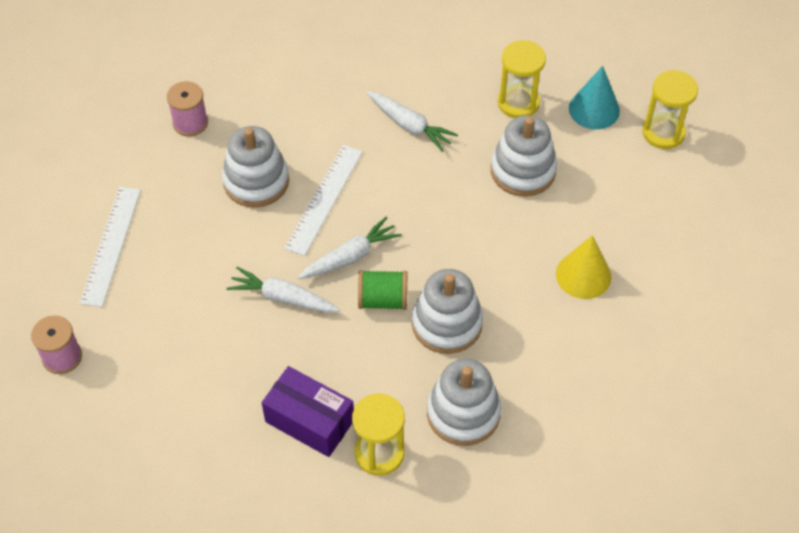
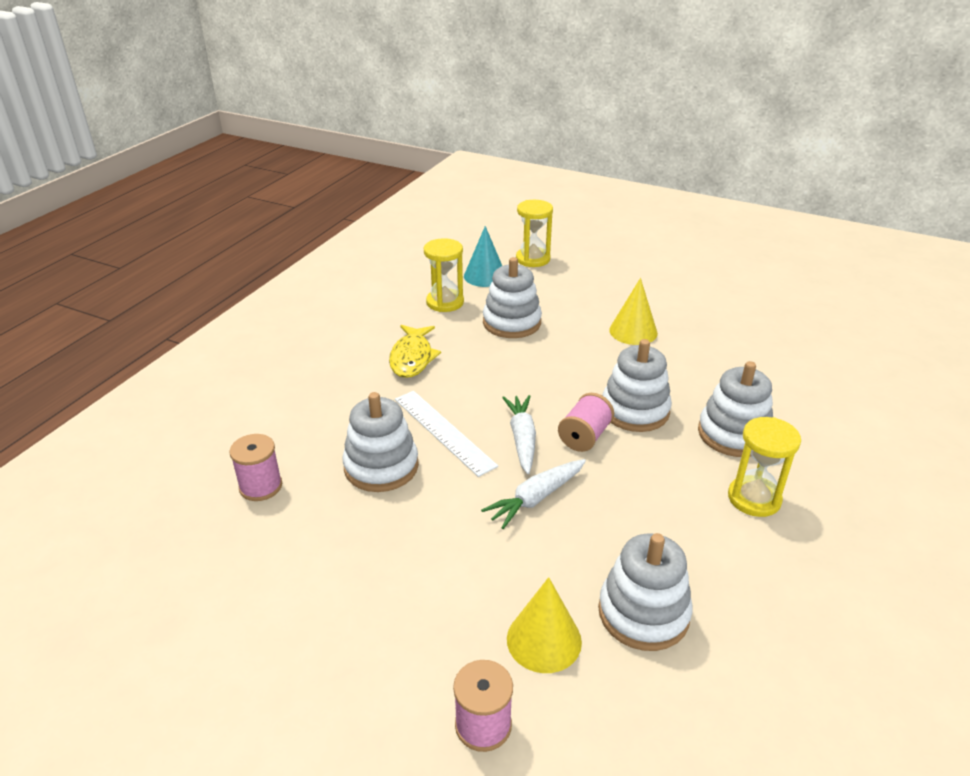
camera: 60 degrees left, 20 degrees down
white ruler [80,187,141,307] -> none
purple box [262,366,354,457] -> none
green spool [358,270,407,310] -> pink spool [558,393,614,452]
white carrot [367,91,458,152] -> yellow fish [389,325,441,378]
none -> yellow cone [507,577,582,673]
none -> white stacking toy [598,533,693,651]

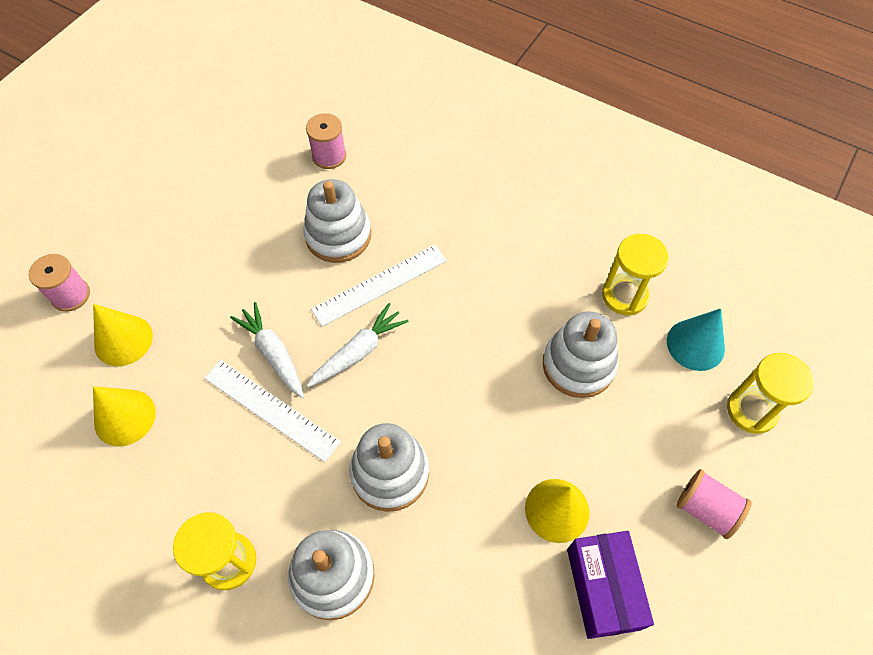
camera: 95 degrees right, 25 degrees up
yellow fish [389,325,441,378] -> none
white carrot [502,395,536,474] -> white carrot turned 45 degrees counterclockwise [307,303,409,387]
pink spool [558,393,614,452] -> pink spool moved to [676,469,752,539]
white stacking toy [598,533,693,651] -> yellow cone [93,386,156,446]
none -> white ruler [204,360,341,462]
none -> purple box [567,531,654,639]

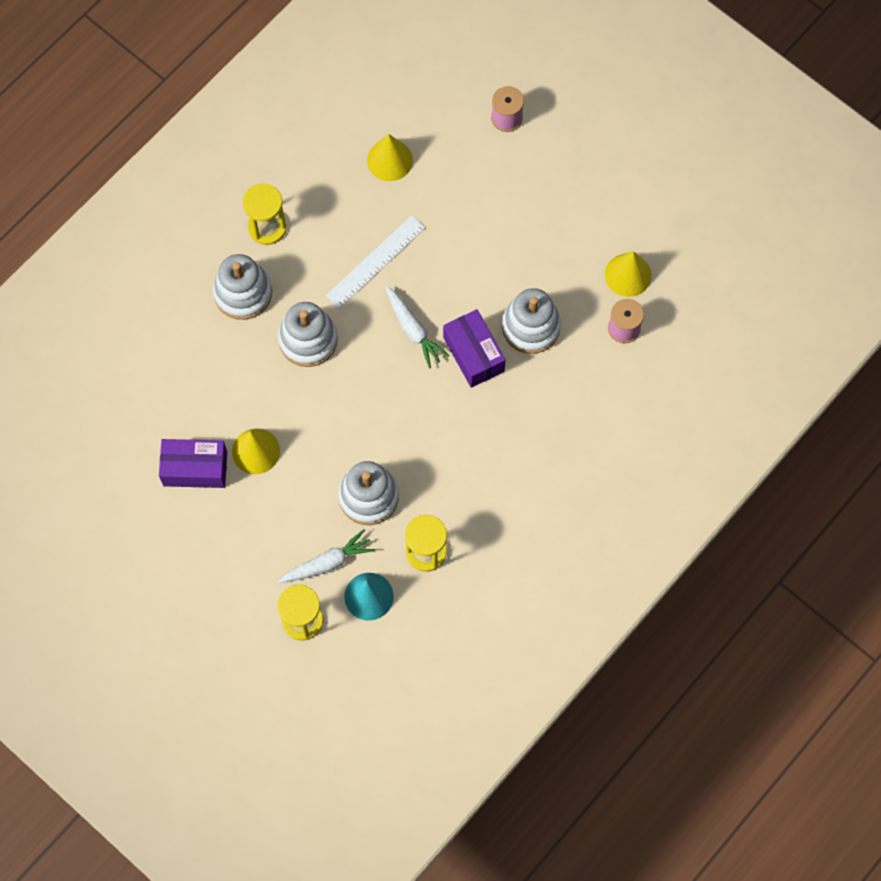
camera: 100 degrees right, 10 degrees up
yellow cone [93,304,153,367] -> yellow cone moved to [605,251,651,297]
white carrot [230,302,304,398] -> white carrot moved to [278,529,375,583]
white ruler [311,245,447,327] -> purple box [443,309,506,388]
pink spool [676,469,752,539] -> none

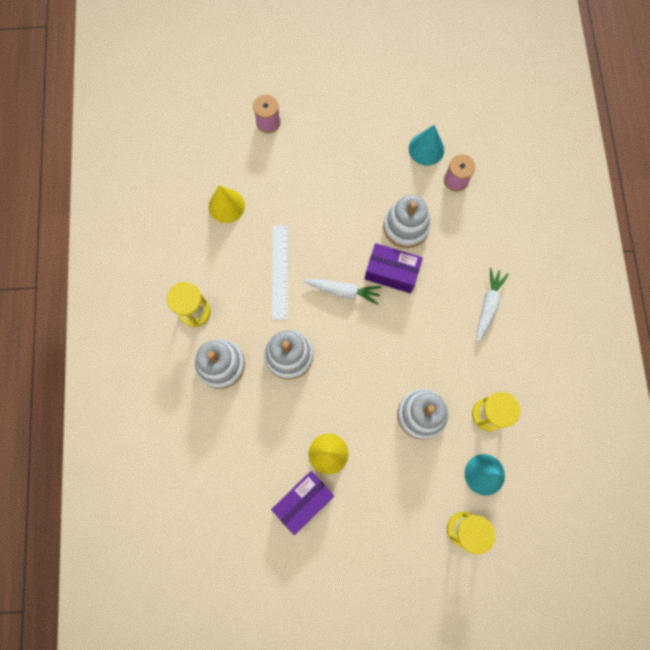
camera: 45 degrees left, 5 degrees up
white carrot [278,529,375,583] -> white carrot moved to [476,268,509,343]
yellow cone [605,251,651,297] -> turquoise cone [409,125,444,166]

